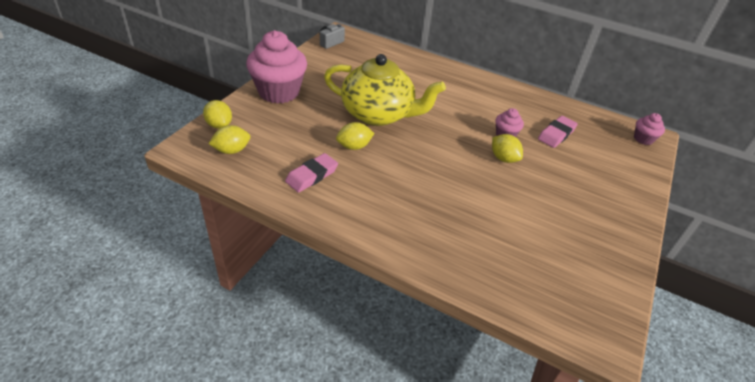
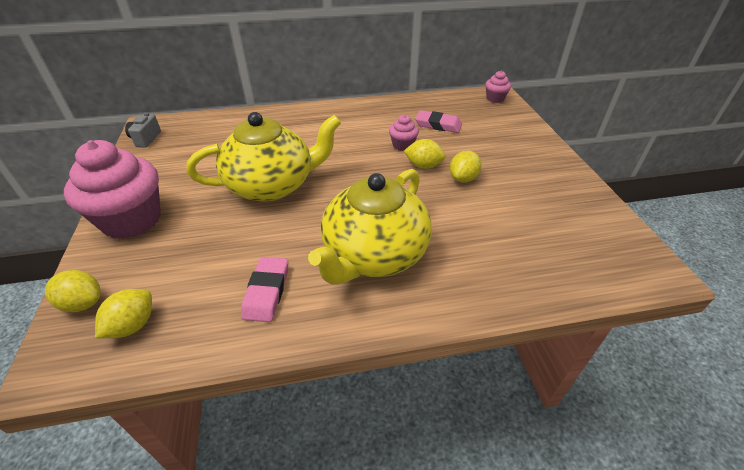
camera: 35 degrees left, 0 degrees up
yellow lemon [336,122,374,150] -> yellow lemon moved to [450,151,482,183]
pink eraser [538,116,578,148] -> pink eraser turned 75 degrees counterclockwise [415,110,462,133]
none -> yellow teapot [308,169,432,285]

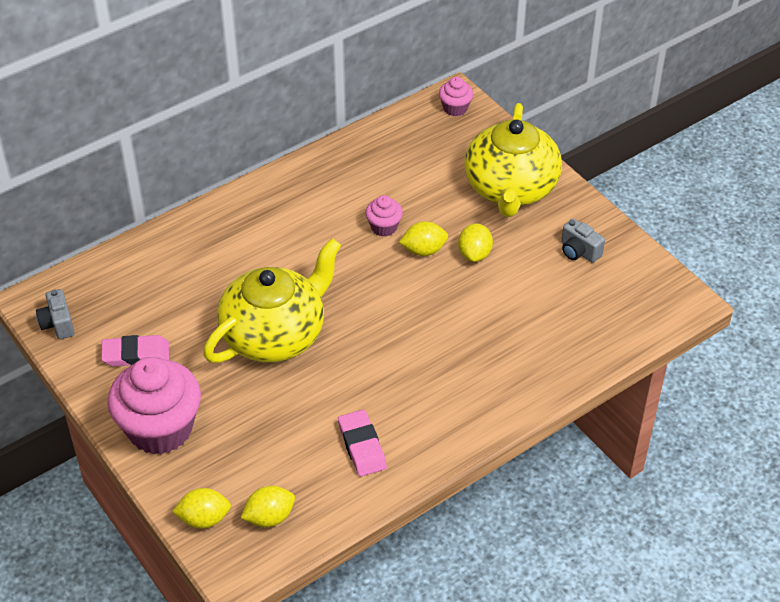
camera: 25 degrees left, 5 degrees up
yellow lemon [95,289,152,338] -> yellow lemon turned 60 degrees clockwise [241,486,295,527]
yellow teapot [308,169,432,285] -> yellow teapot moved to [464,103,562,217]
pink eraser [415,110,462,133] -> pink eraser moved to [101,335,169,367]
none -> grey camera [561,218,605,263]

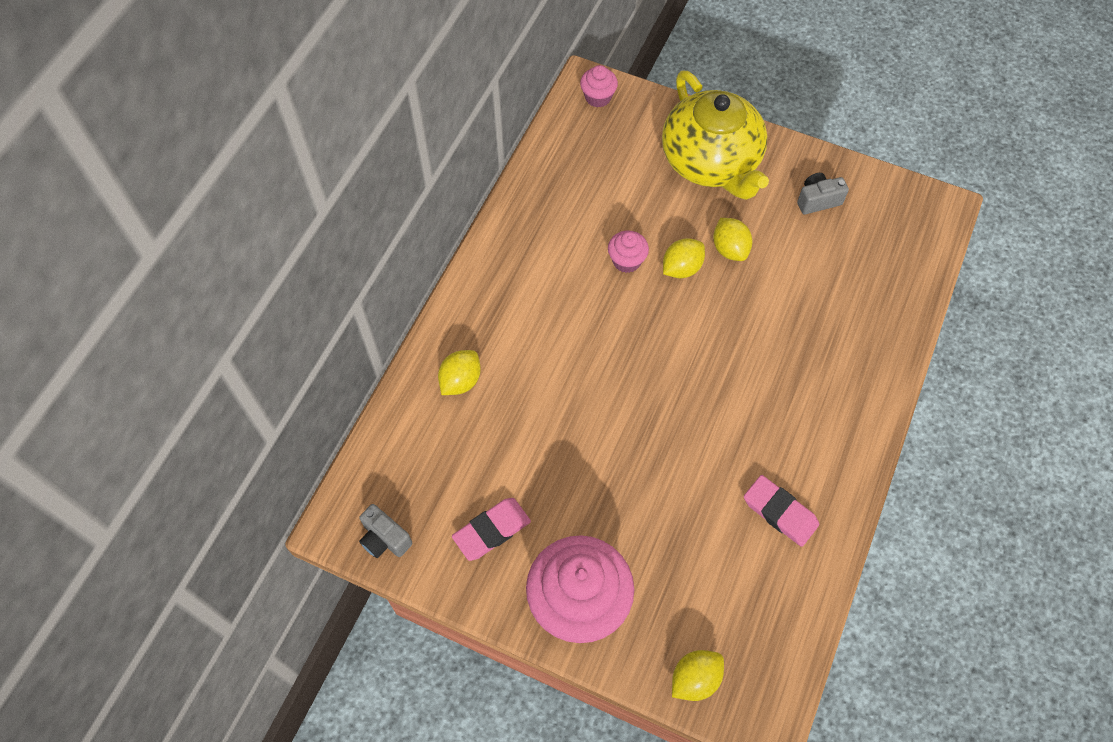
camera: 30 degrees left, 15 degrees up
yellow teapot [203,238,341,363] -> none
yellow lemon [241,486,295,527] -> yellow lemon moved to [438,350,481,395]
grey camera [561,218,605,263] -> grey camera turned 150 degrees clockwise [797,173,849,214]

